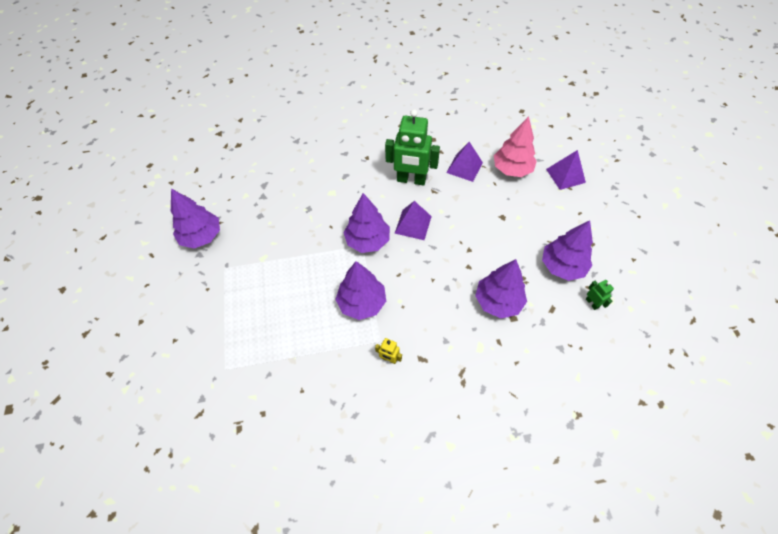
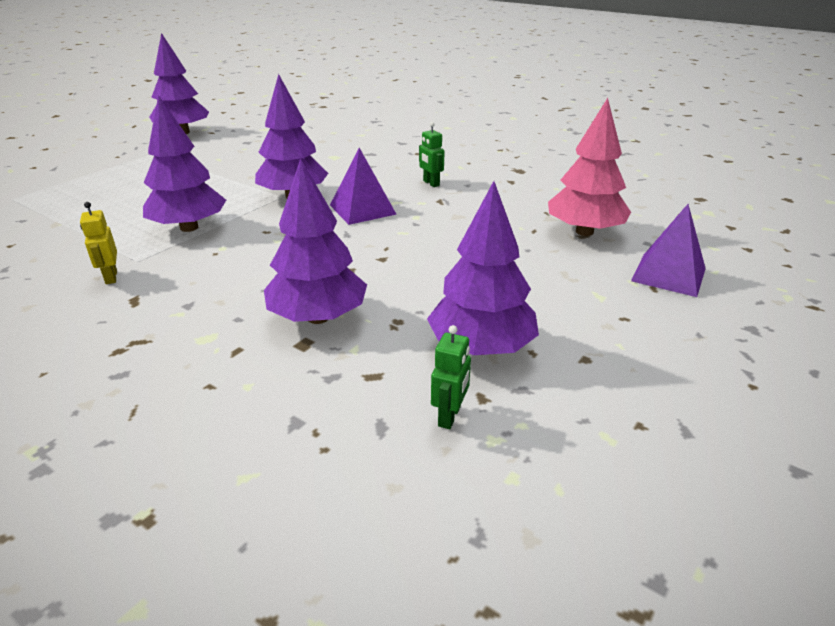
camera: 45 degrees right, 25 degrees down
green robot [385,109,440,185] -> green robot [419,122,444,187], size x0.43
purple pyramid [446,142,483,182] -> none

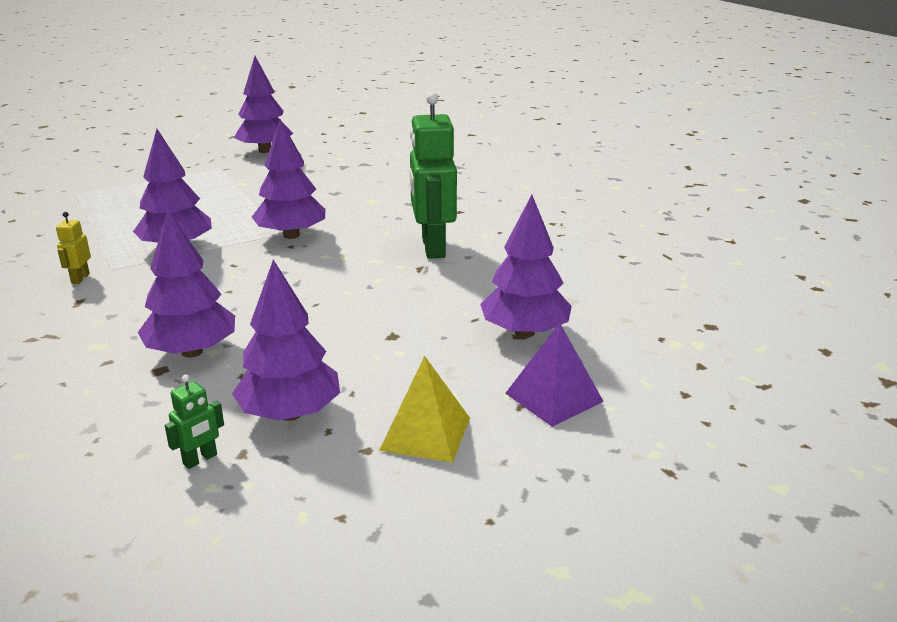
camera: 25 degrees right, 5 degrees down
purple pyramid [330,148,396,225] -> none
green robot [419,122,444,187] -> green robot [410,92,457,259], size x2.32
pink tree [548,98,631,236] -> purple tree [480,195,572,338]
none -> yellow pyramid [379,356,470,463]

